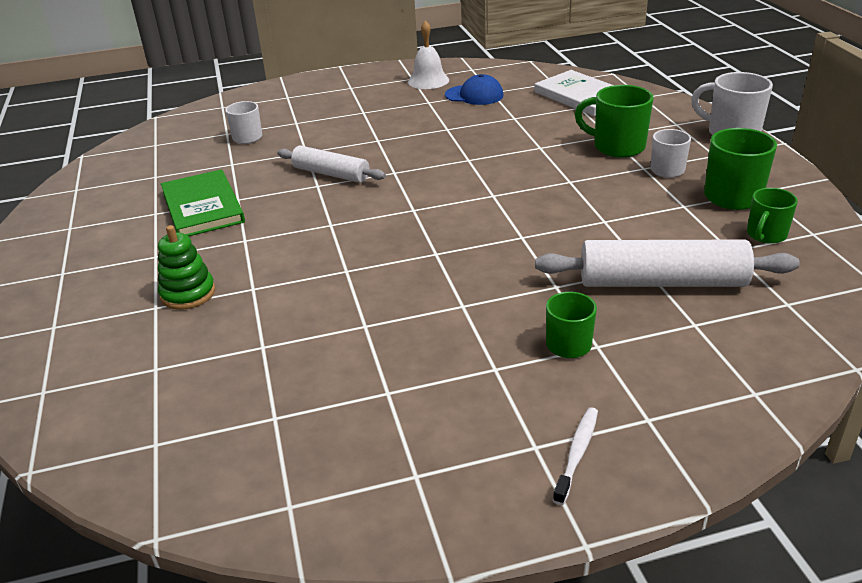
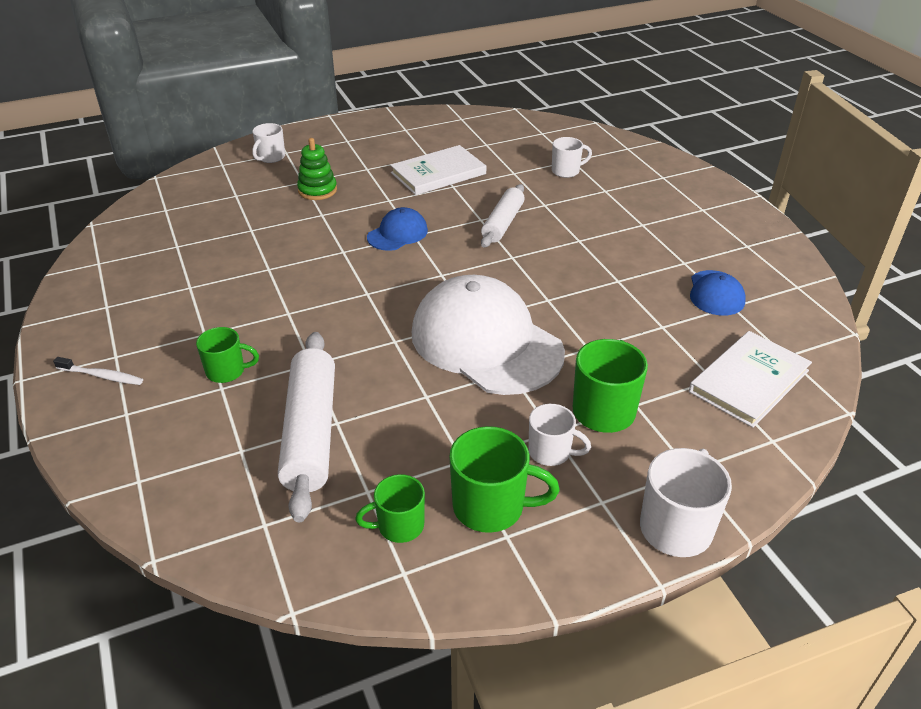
camera: 80 degrees right, 5 degrees up
green book [161,169,245,236] -> white book [390,145,486,195]
white bell [408,20,449,89] -> none
green mug [747,188,798,244] -> green mug turned 45 degrees counterclockwise [355,474,425,543]
none -> white mug [252,123,285,163]
none -> blue cap [367,207,428,251]
none -> white cap [412,275,565,395]

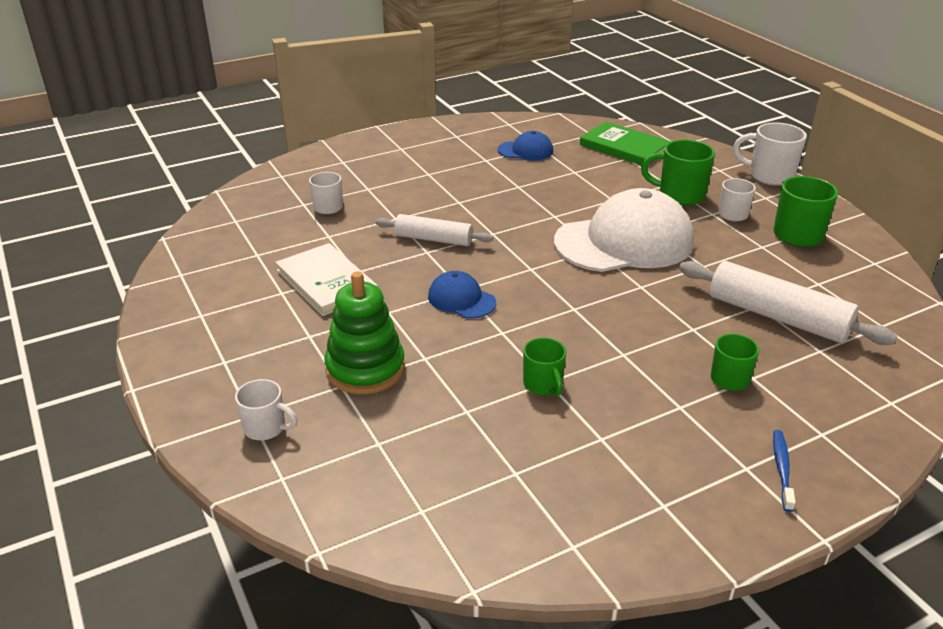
camera: 95 degrees left, 5 degrees down
white toothbrush [53,357,143,385] -> blue toothbrush [773,430,796,512]
white rolling pin [278,332,335,522] -> white rolling pin turned 45 degrees clockwise [679,261,897,345]
green stacking toy [297,138,337,200] -> green stacking toy [324,271,405,394], size x1.53
green mug [355,474,425,543] -> green mug moved to [523,338,566,396]
white cap [412,275,565,395] -> white cap turned 150 degrees counterclockwise [554,188,694,272]
white book [689,331,812,428] -> green book [580,122,671,165]

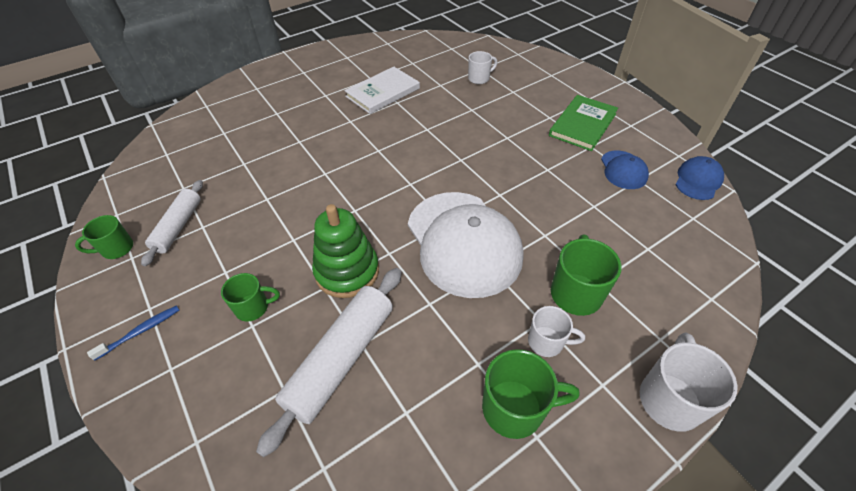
camera: 85 degrees right, 15 degrees up
white mug [235,379,298,440] -> none
green stacking toy [324,271,405,394] -> green stacking toy moved to [312,204,379,298]
white rolling pin [375,214,493,246] -> white rolling pin moved to [141,180,203,266]
blue cap [428,271,496,319] -> blue cap moved to [675,156,724,200]
green mug [523,338,566,396] -> green mug moved to [75,215,133,259]
green book [580,122,671,165] -> green book moved to [549,95,618,151]
blue toothbrush [773,430,796,512] -> blue toothbrush turned 45 degrees counterclockwise [87,305,179,361]

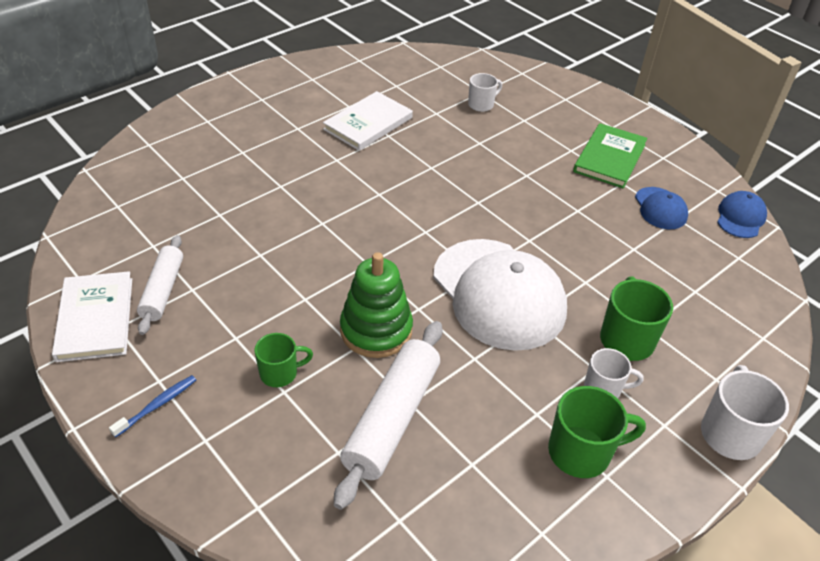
camera: 10 degrees left, 5 degrees down
green mug [75,215,133,259] -> white book [52,271,132,362]

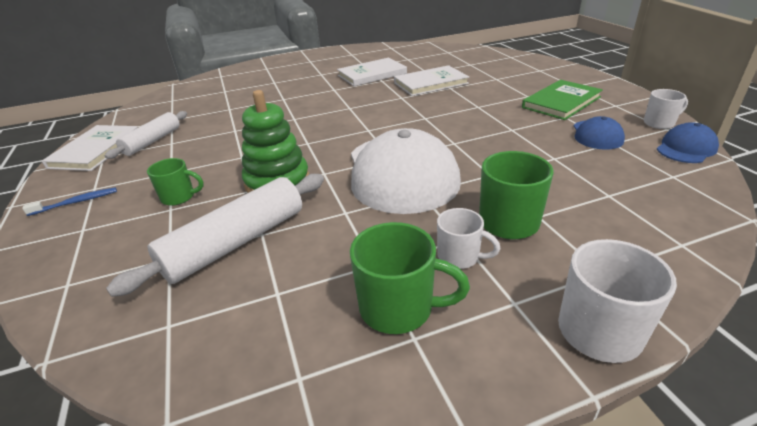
camera: 25 degrees right, 10 degrees down
white mug [468,73,502,112] -> white mug moved to [644,89,688,129]
none -> white book [394,65,469,96]

